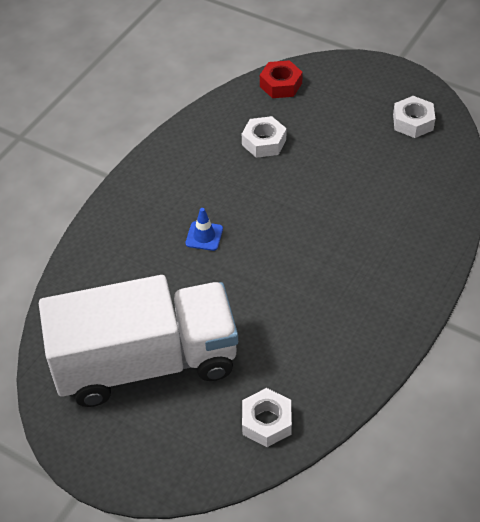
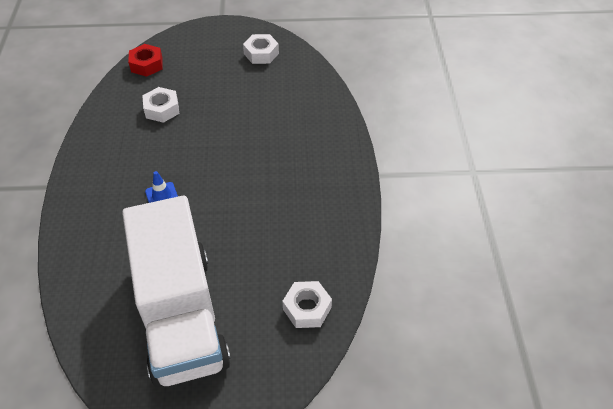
camera: 35 degrees left, 0 degrees up
white truck [39,275,238,407] -> white truck turned 120 degrees clockwise [122,196,231,388]

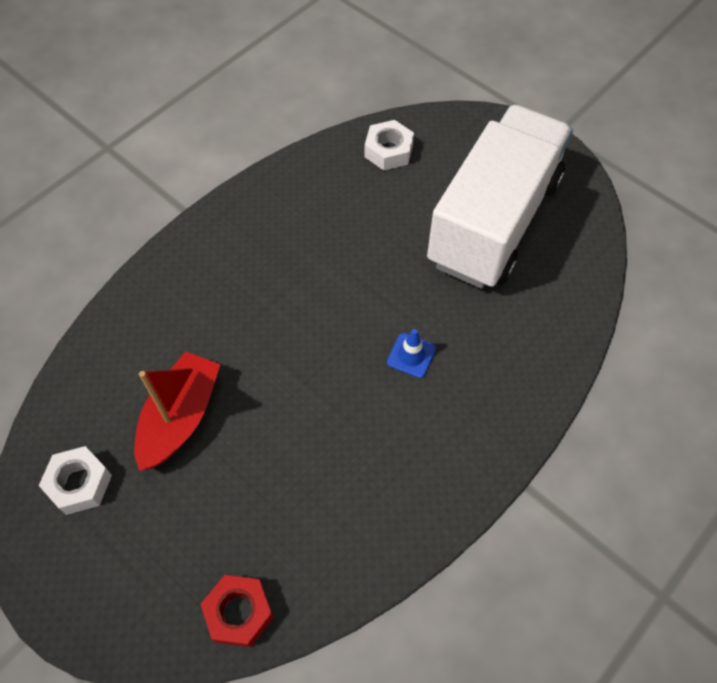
camera: 135 degrees left, 10 degrees up
white nut [142,87,179,123] -> none
none -> red boat [134,351,221,471]

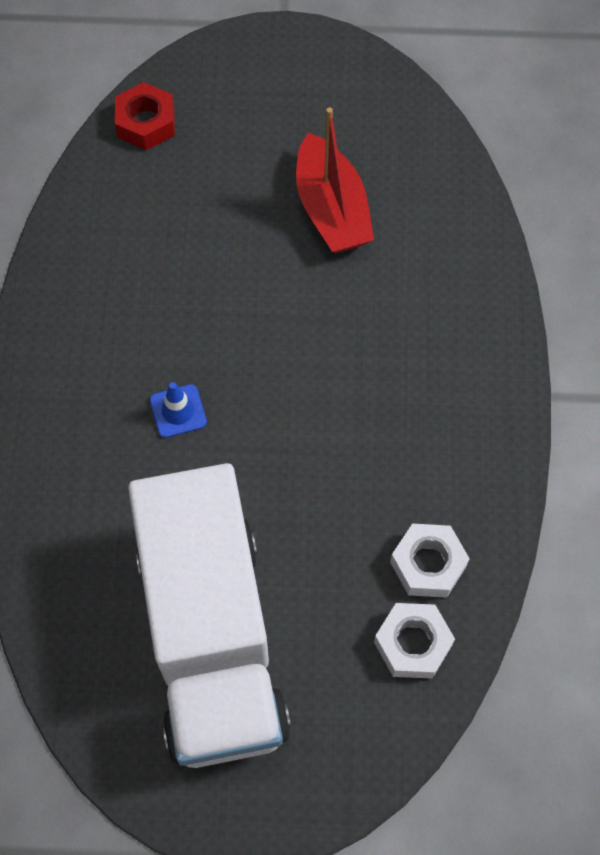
camera: 140 degrees right, 5 degrees up
white nut [39,446,112,515] -> white nut moved to [390,523,470,598]

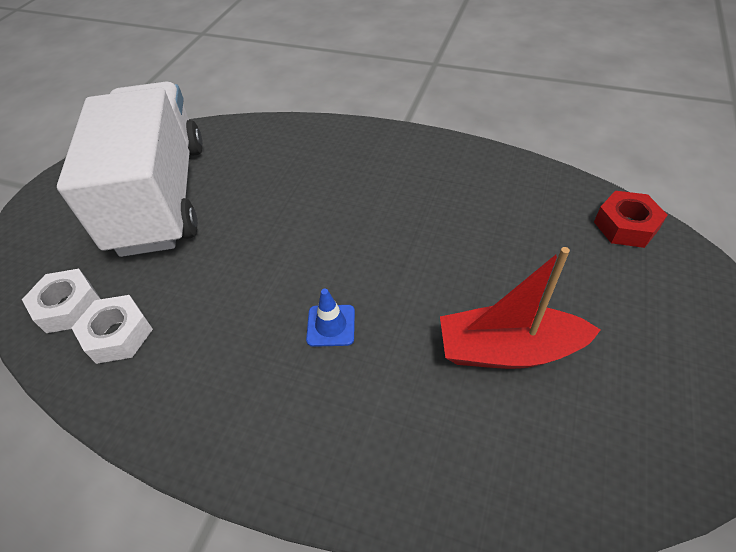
camera: 110 degrees right, 15 degrees down
white truck [128,463,291,768] -> white truck turned 75 degrees clockwise [57,81,203,257]
blue traffic cone [150,382,207,438] -> blue traffic cone moved to [306,289,355,347]

